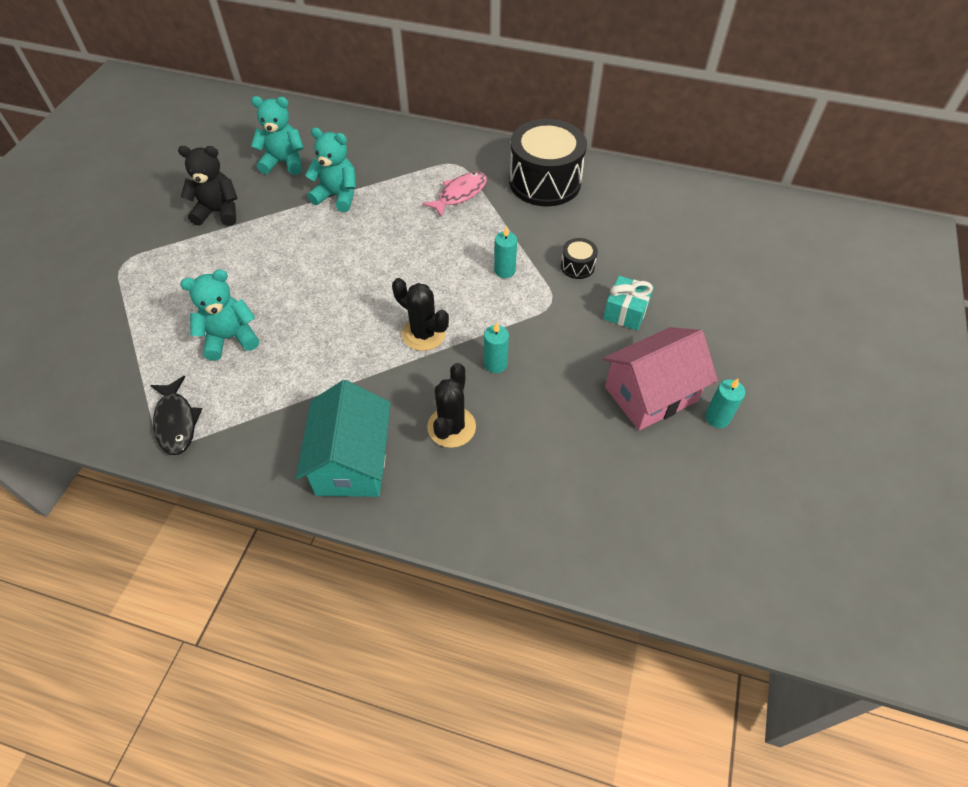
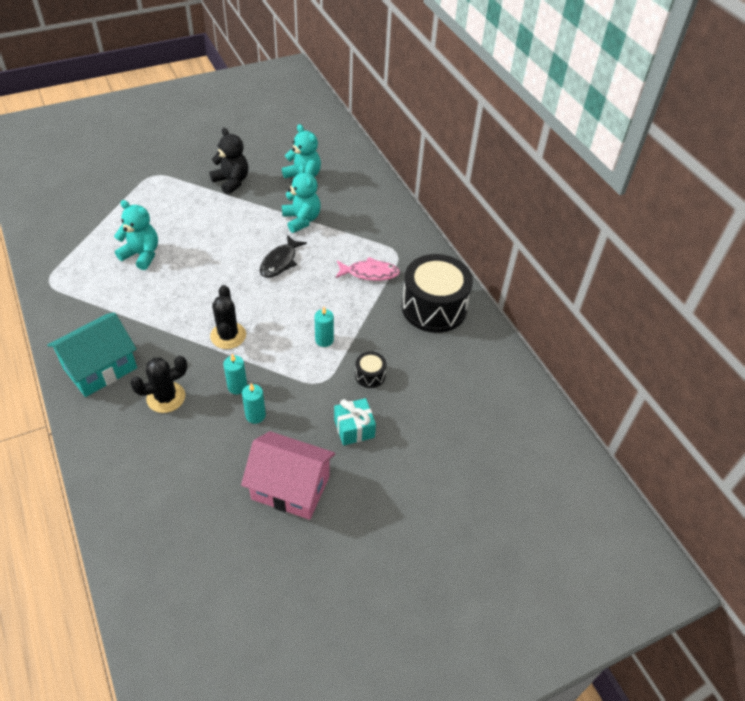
camera: 45 degrees right, 5 degrees down
black fish [150,376,202,455] -> black fish moved to [260,235,307,278]
turquoise candle [705,379,745,428] -> turquoise candle moved to [242,383,266,424]

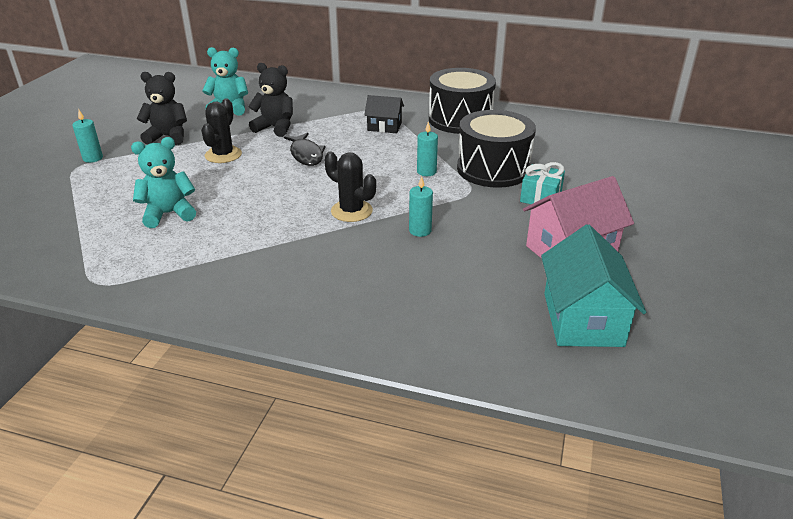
camera: 45 degrees left, 15 degrees down
turquoise house [47,312,137,397] -> turquoise house moved to [541,224,646,347]
black cactus [130,356,187,413] -> black cactus moved to [201,98,242,163]
turquoise candle [242,383,266,424] -> turquoise candle moved to [72,110,103,163]
turquoise teddy bear [282,165,321,233] -> black teddy bear [248,63,293,137]
pink fish [335,257,400,281] -> black house [364,95,404,133]
black drum [355,352,387,388] -> black drum [457,110,536,188], size x2.32

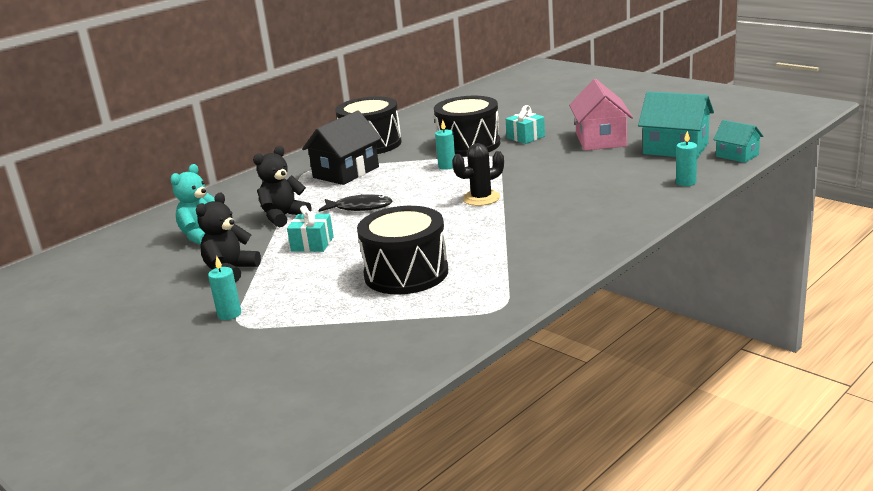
camera: 60 degrees left, 10 degrees down
turquoise teddy bear [131,137,196,228] -> black drum [357,206,448,295]
black cactus [201,98,242,163] -> turquoise gift [287,205,334,252]
black house [364,95,404,133] -> black house [302,110,381,185], size x1.73
turquoise candle [409,176,433,237] -> turquoise candle moved to [676,131,697,186]
none -> turquoise house [713,120,763,163]

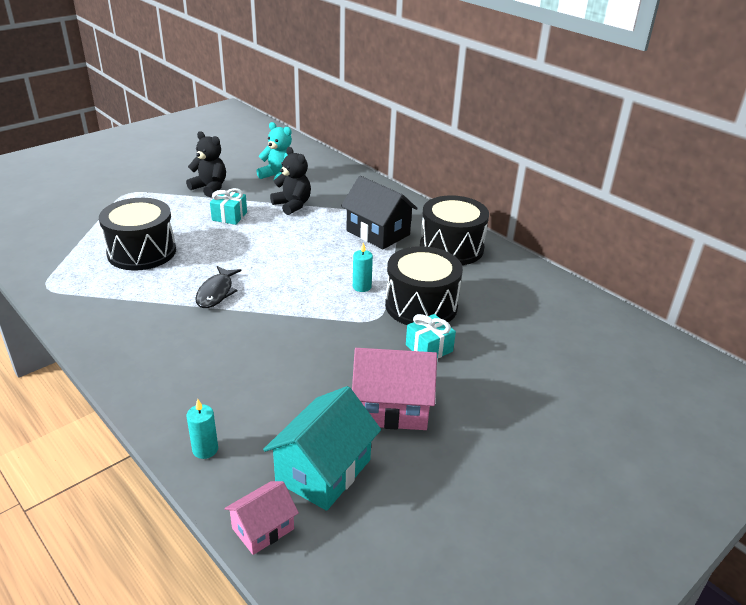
camera: 90 degrees right, 10 degrees up
turquoise candle [208,256,241,320] -> none
black fish [319,194,393,212] -> black fish moved to [195,266,242,308]
black cactus [452,143,504,206] -> none
turquoise house [713,120,763,163] -> pink house [225,481,299,555]

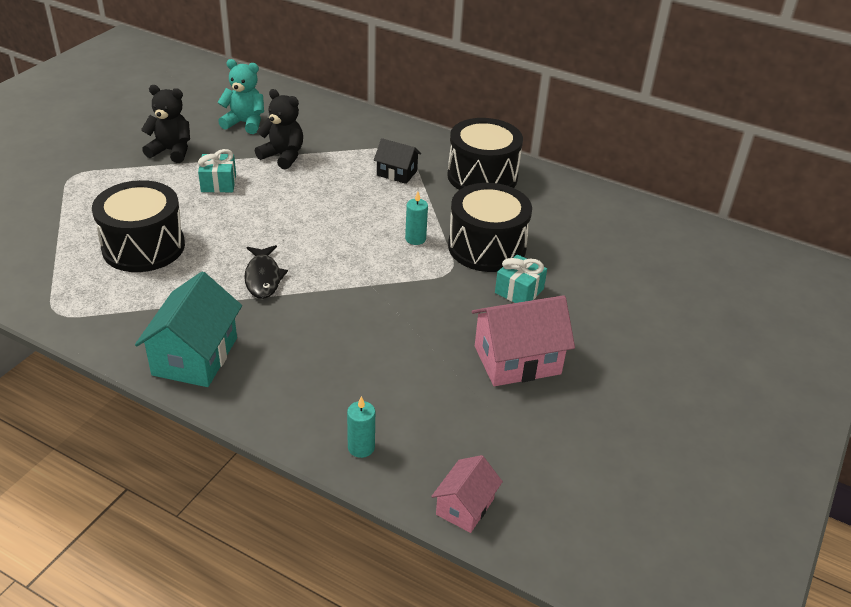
camera: 20 degrees left, 5 degrees up
turquoise house [263,386,381,511] -> turquoise house moved to [135,272,242,387]
black house [341,176,418,249] -> black house [374,138,421,184], size x0.58

